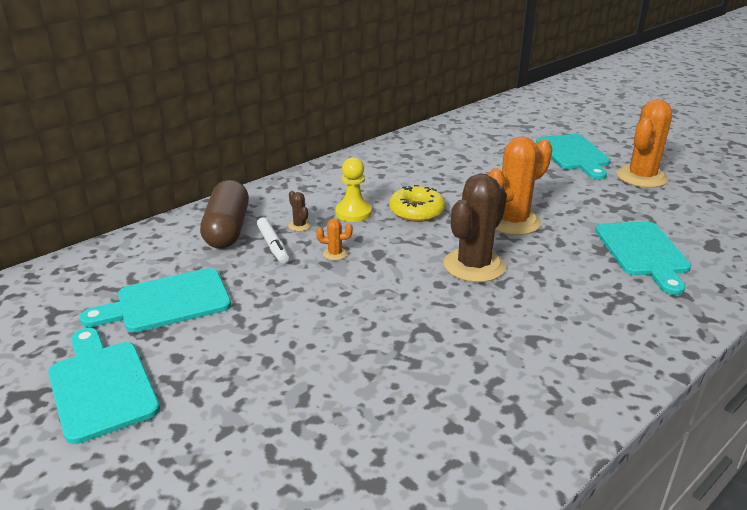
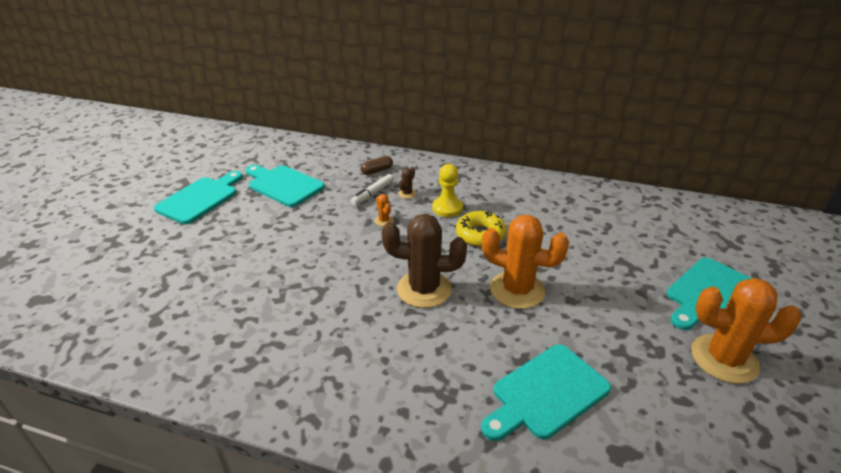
camera: 60 degrees right, 5 degrees up
brown capsule [200,180,249,249] -> brown capsule [361,156,393,175], size x0.48

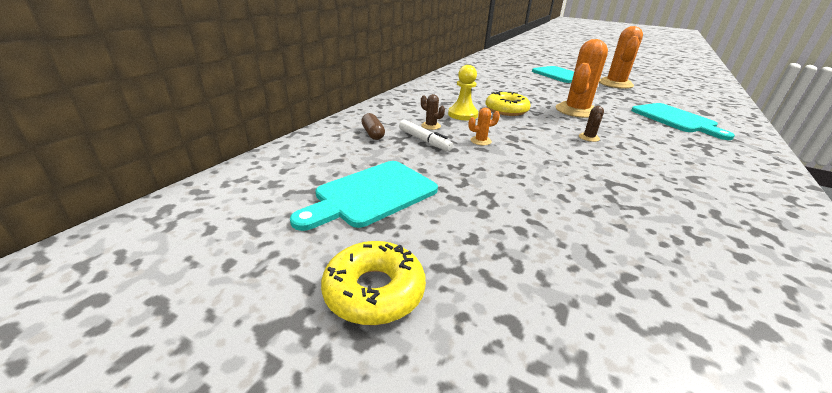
camera: 80 degrees left, 5 degrees down
turquoise cutting board [154,171,243,224] -> yellow donut [321,241,426,325]
brown cactus [382,214,467,308] -> brown cactus [579,106,604,142], size x0.41

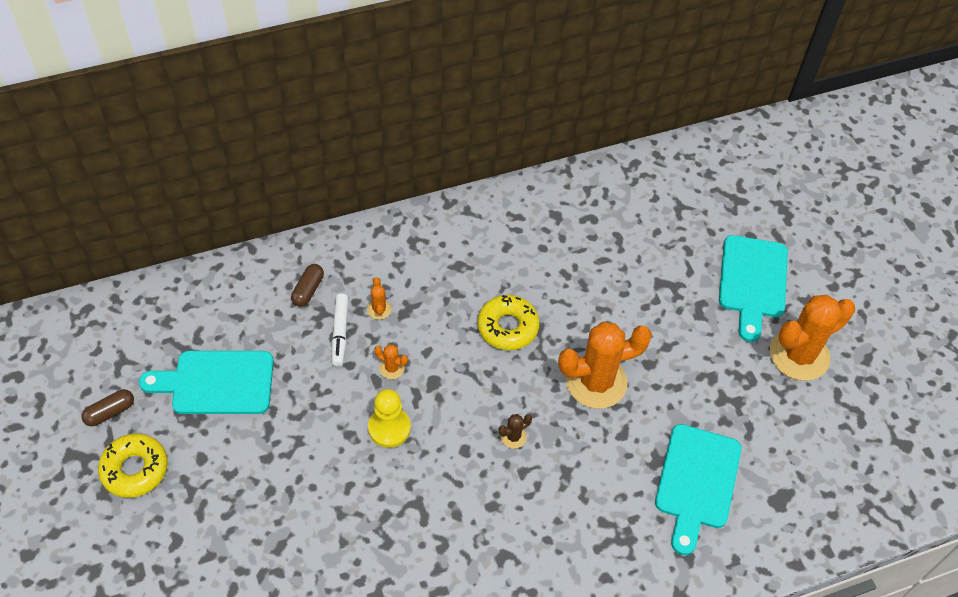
camera: 40 degrees right, 25 degrees up
brown cactus [421,94,445,130] -> orange cactus [367,277,391,320]
yellow pawn [448,65,478,120] -> yellow pawn moved to [368,389,411,448]
none -> brown capsule [82,389,134,426]

